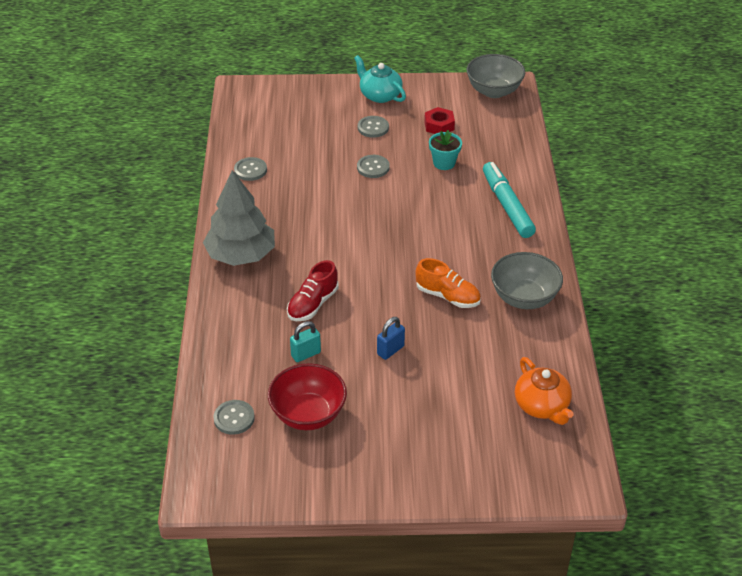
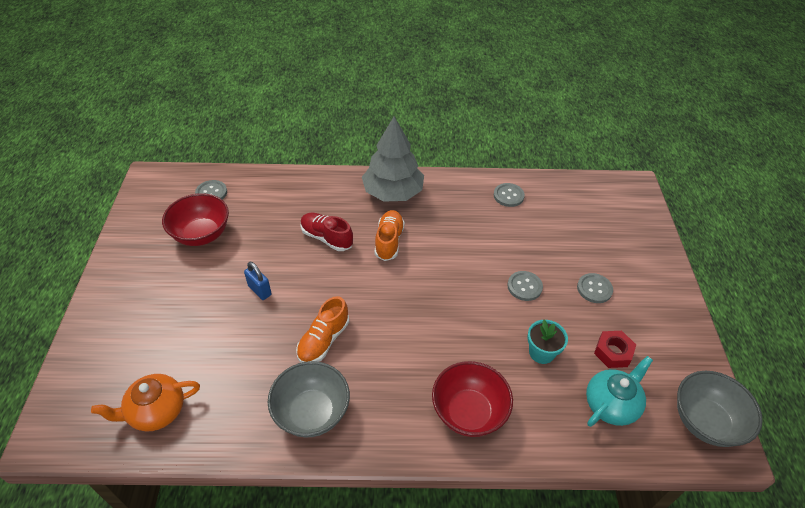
camera: 90 degrees right, 5 degrees up
turquoise padlock [290,321,321,362] -> none
turquoise teapot [354,55,406,103] -> turquoise teapot moved to [586,356,653,427]
turquoise marker [483,162,536,238] -> red bowl [432,361,513,437]
none -> orange shoe [374,210,405,261]

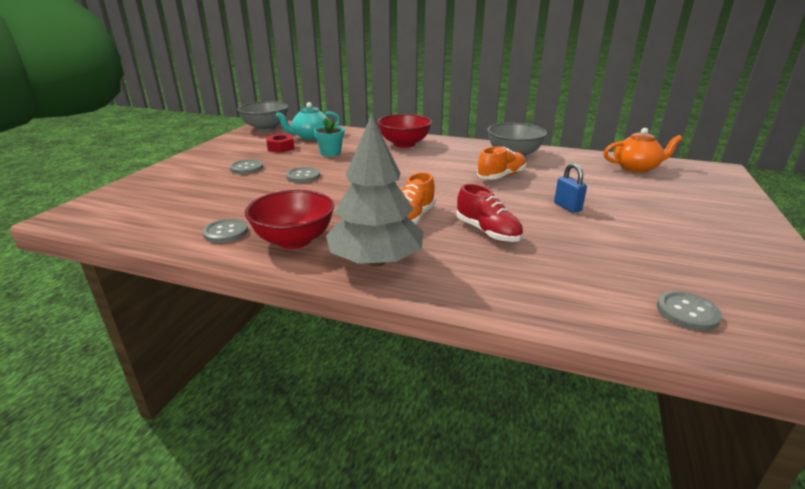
camera: 160 degrees left, 20 degrees down
red bowl [162,193,229,246] -> red bowl moved to [245,190,334,249]

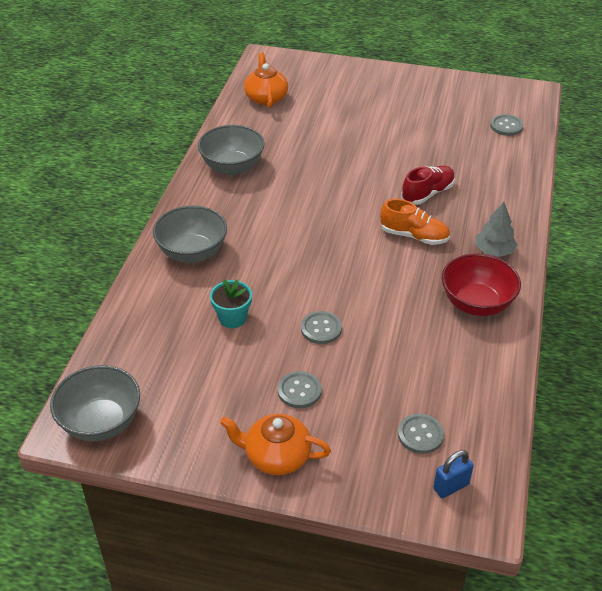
camera: 95 degrees left, 15 degrees up
grey button [202,218,248,243] -> grey button moved to [398,414,444,454]
red nut [266,134,295,153] -> none
turquoise teapot [276,102,340,140] -> none
grey tree [326,114,423,267] -> grey tree [475,202,517,257], size x0.55
red bowl [377,114,432,148] -> grey bowl [153,206,227,263]
orange shoe [477,147,526,179] -> none
blue padlock [554,163,587,213] -> blue padlock moved to [433,450,474,498]
none -> orange teapot [220,414,331,475]

